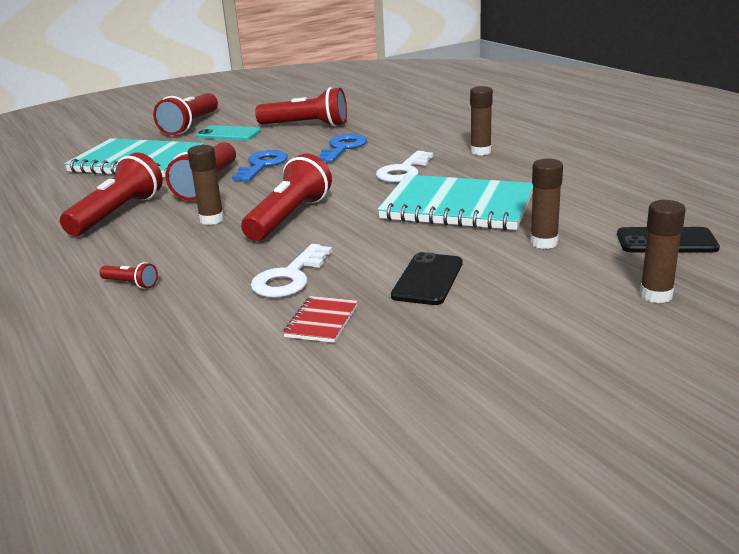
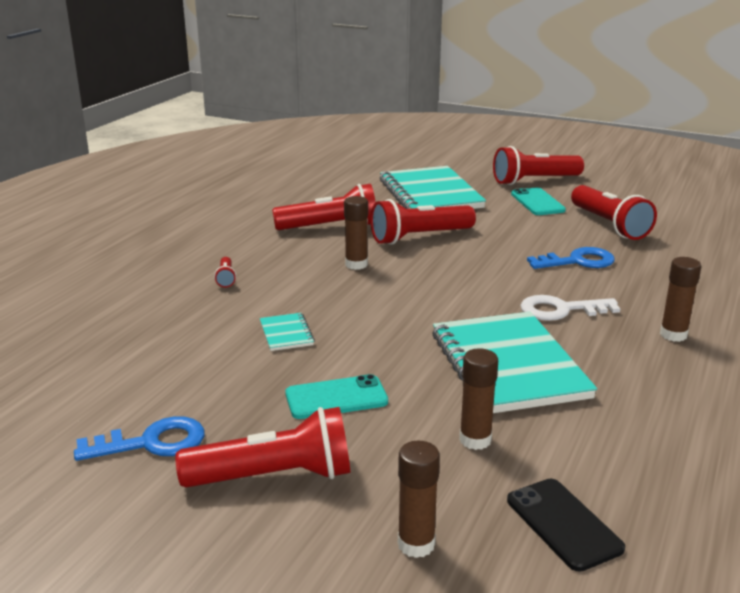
camera: 55 degrees right, 0 degrees up
blue key [232,150,288,181] -> blue key moved to [74,416,205,461]
red flashlight [241,154,332,241] -> red flashlight moved to [175,407,350,488]
white key [250,244,332,298] -> turquoise notebook [260,313,315,351]
red notebook [283,296,358,343] -> none
black phone [391,252,463,305] -> turquoise phone [285,374,388,419]

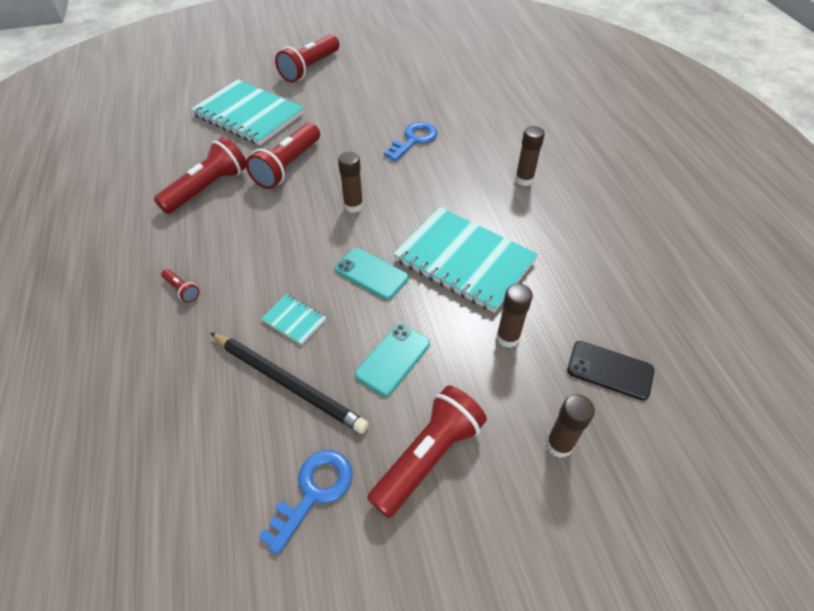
camera: 40 degrees left, 25 degrees up
brown glue stick [344,196,368,270] -> brown glue stick moved to [338,152,363,213]
turquoise phone [511,187,566,215] -> turquoise phone moved to [335,248,409,300]
white key [520,295,620,321] -> none
red flashlight [571,185,657,240] -> none
none -> black pencil [210,332,369,434]

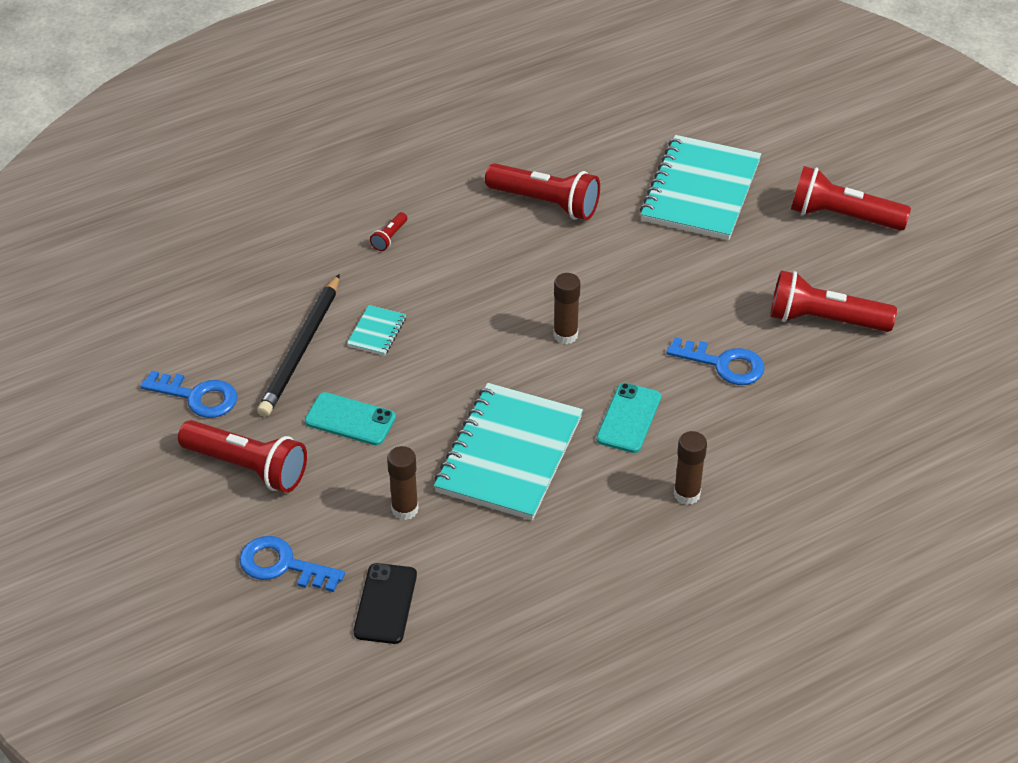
camera: 75 degrees right, 5 degrees down
red flashlight [246,123,320,189] -> red flashlight moved to [770,270,897,332]
turquoise phone [335,248,409,300] -> turquoise phone moved to [596,383,661,453]
brown glue stick [546,394,595,458] -> blue key [239,536,345,592]

